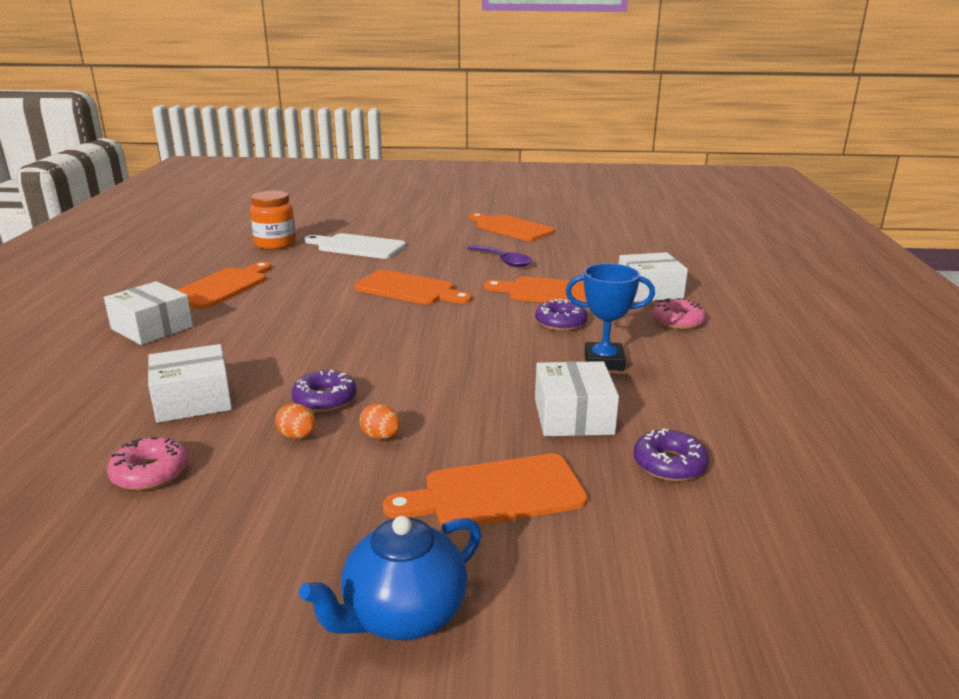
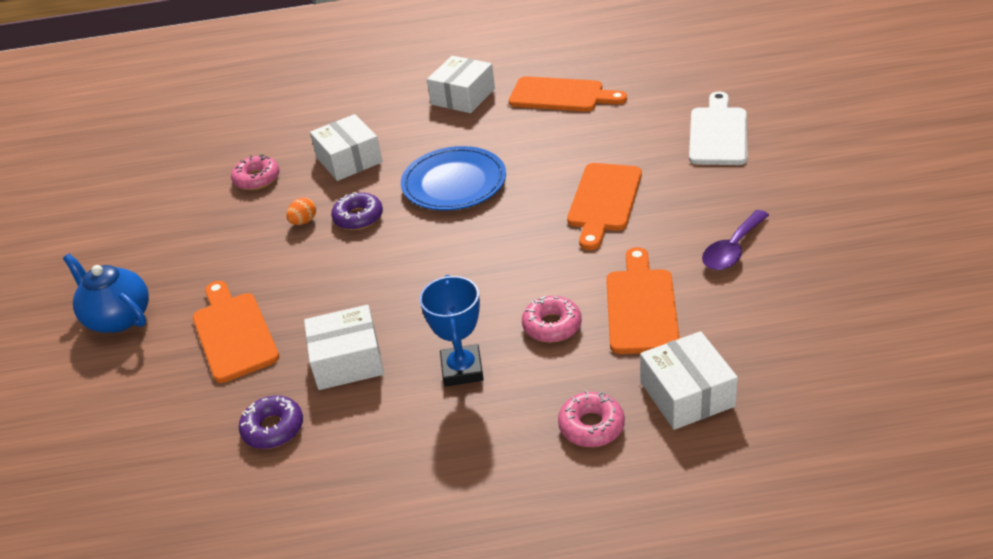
camera: 85 degrees right, 15 degrees up
orange jar [250,191,296,249] -> none
orange egg [360,404,400,439] -> none
orange cutting board [469,213,555,241] -> none
purple donut [535,299,588,331] -> pink donut [522,296,582,343]
none -> blue plate [401,146,506,210]

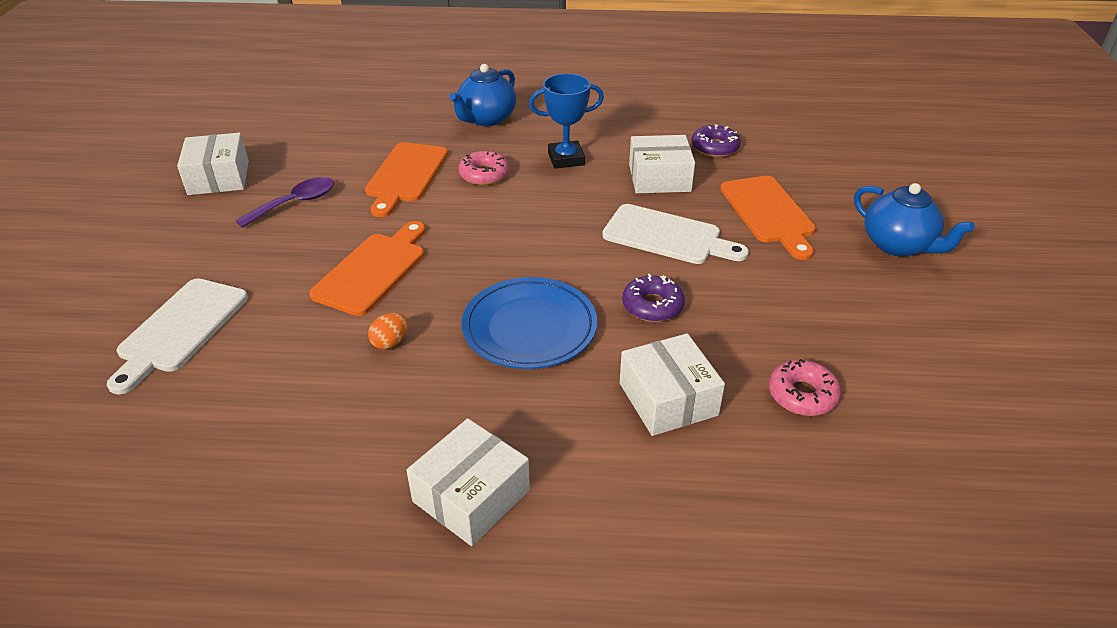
camera: 175 degrees left, 0 degrees up
orange egg [286,197,316,225] -> orange egg moved to [368,313,408,349]
blue trophy [420,275,484,387] -> blue trophy turned 75 degrees clockwise [529,74,604,168]
orange cutting board [509,76,627,112] -> none
pink donut [558,390,625,447] -> blue teapot [450,64,516,126]
white box [640,331,738,430] -> white box moved to [177,132,249,195]
none -> white cutting board [602,204,749,264]

